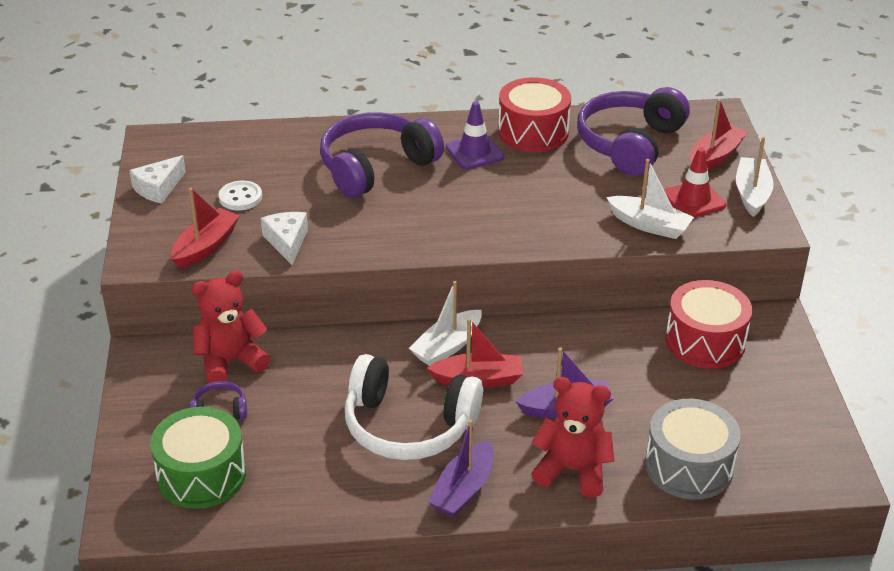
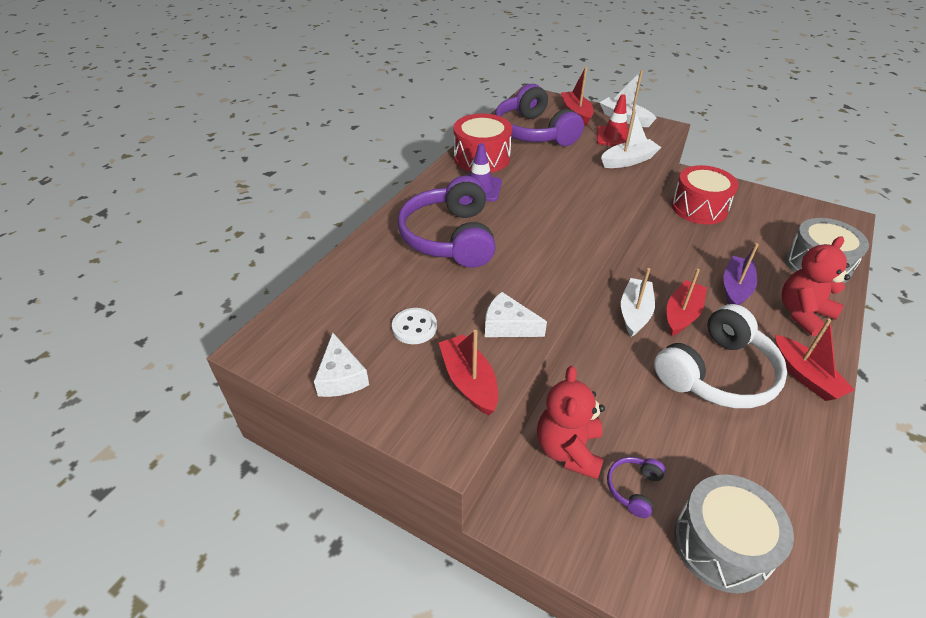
camera: 55 degrees left, 5 degrees up
green drum [150,407,246,509] -> grey drum [674,474,794,593]
white boat [409,281,482,366] -> white boat turned 150 degrees counterclockwise [621,268,655,337]
purple boat [428,419,494,518] -> red boat [776,319,855,401]

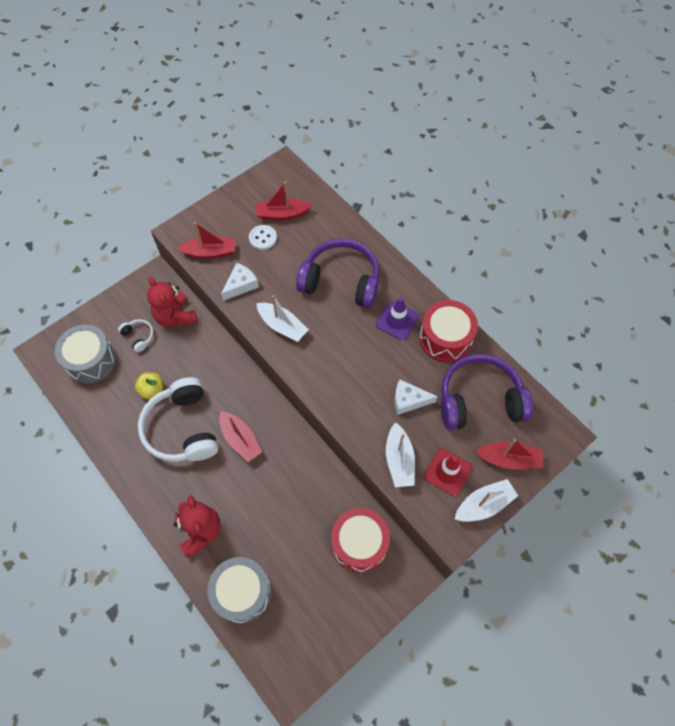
camera: 110 degrees right, 20 degrees up
white cheese [314,333,369,397] -> white cheese moved to [394,379,438,415]
red teddy bear [537,366,605,480] -> red teddy bear turned 150 degrees counterclockwise [147,277,198,327]
purple headphones [607,457,666,518] -> white headphones [118,319,154,352]
white boat [621,268,655,337] -> white boat moved to [256,295,309,342]
purple boat [723,243,759,305] -> none
red boat [776,319,855,401] -> red boat moved to [256,182,312,220]
none -> yellow apple [135,372,163,399]

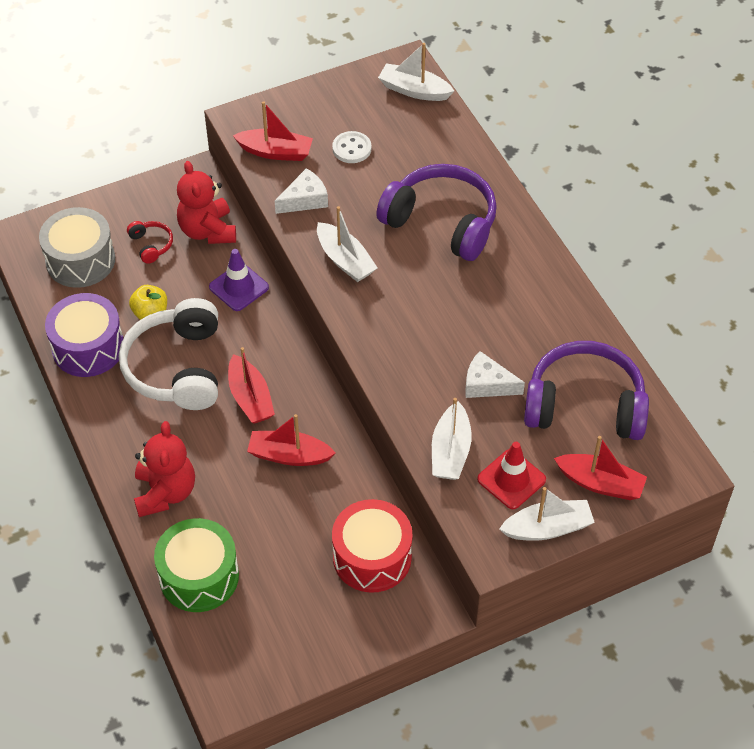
camera: 15 degrees right, 10 degrees down
white headphones [118,319,154,352] -> red headphones [127,221,173,264]
grey drum [208,557,271,623] -> green drum [154,518,239,612]
red boat [256,182,312,220] -> red boat moved to [247,414,336,466]
purple traffic cone [376,297,419,340] -> purple traffic cone moved to [209,249,269,311]
red drum [419,300,478,362] -> none
none -> purple drum [45,293,123,377]
none -> white boat [378,43,454,101]

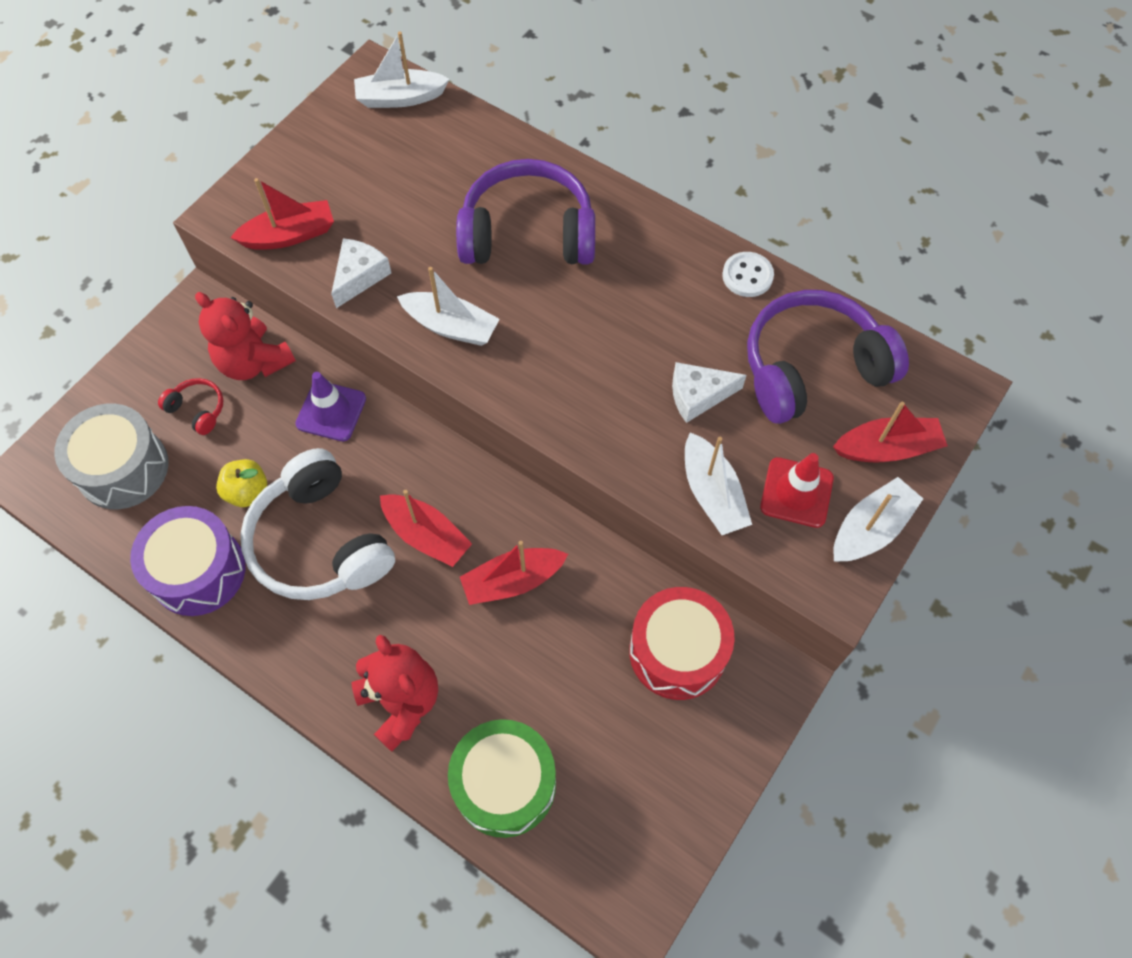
camera: 30 degrees left, 10 degrees up
white button [332,131,371,163] -> white button moved to [722,252,774,297]

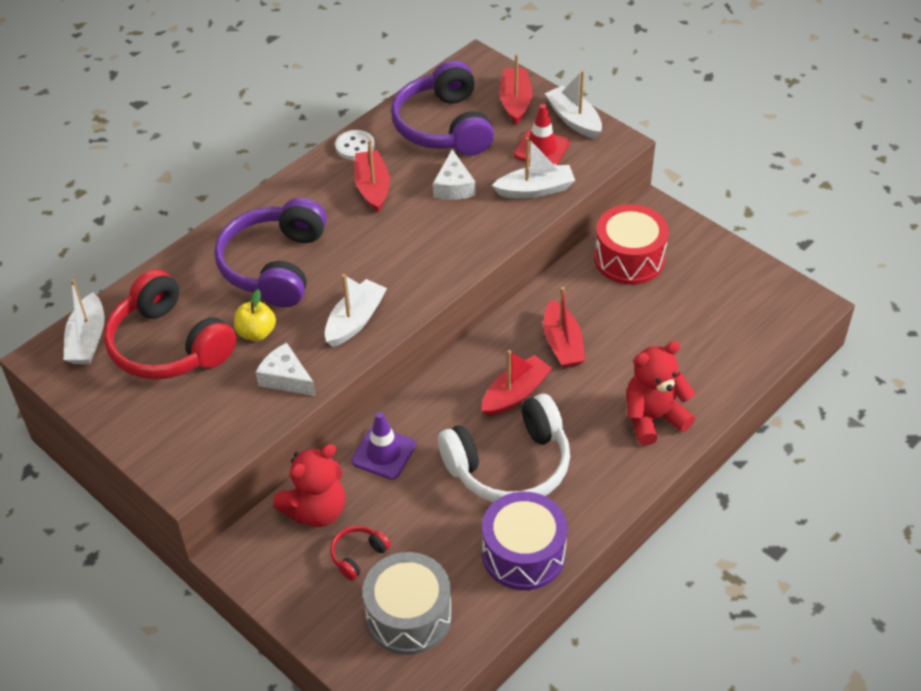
camera: 80 degrees left, 15 degrees down
yellow apple [216,459,267,507] -> yellow apple moved to [234,289,276,341]
red boat [230,178,334,250] -> red boat moved to [354,140,390,213]
green drum [448,719,556,838] -> none
none -> red headphones [104,269,236,380]

